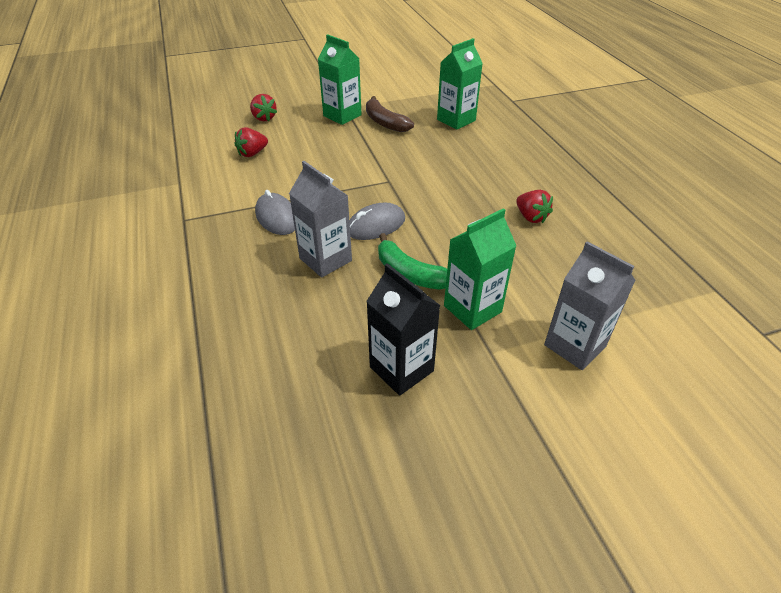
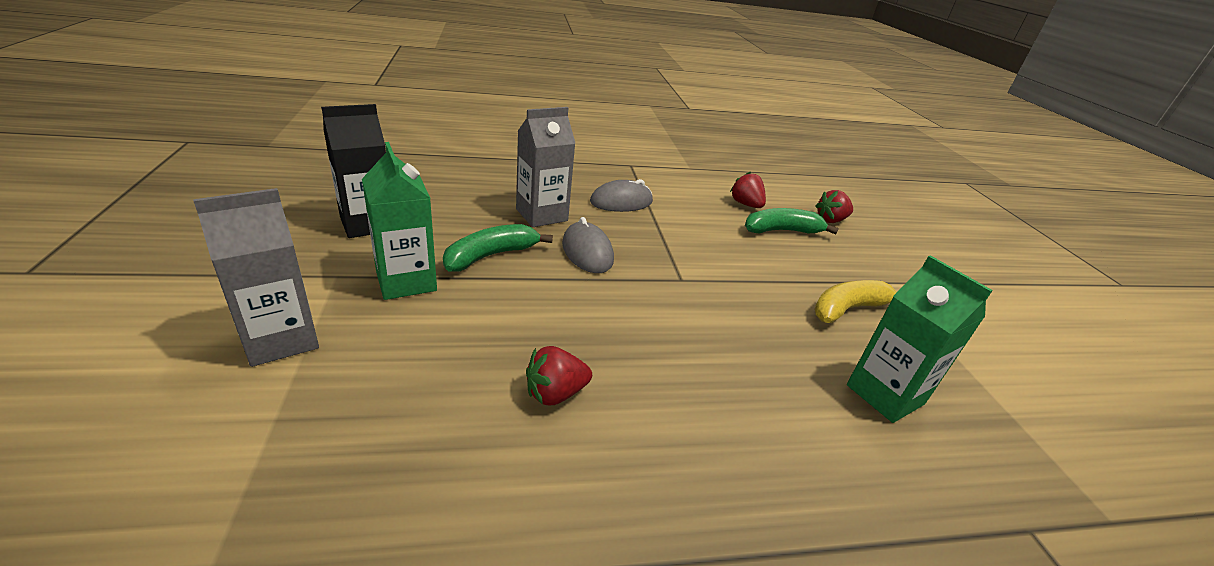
camera: 95 degrees right, 10 degrees down
green carton [318,34,362,125] -> none
brown banana [366,96,414,132] -> yellow banana [814,280,897,323]
none -> green banana [745,208,839,234]

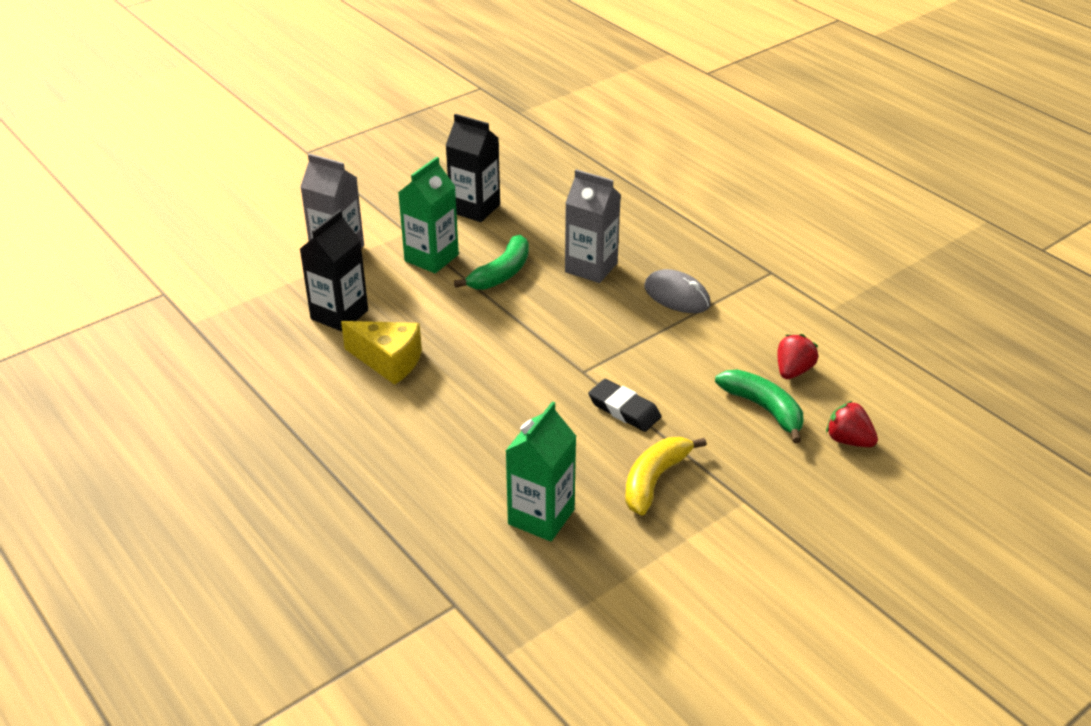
camera: 65 degrees right, 5 degrees up
green banana [443,224,553,271] -> green banana turned 105 degrees clockwise [454,235,529,290]
red strawberry [526,346,592,405] -> yellow cheese [341,321,422,385]
grey mouse [562,217,614,273] -> none
yellow banana [814,280,897,323] -> yellow banana turned 90 degrees counterclockwise [625,437,707,516]
none -> black carton [300,210,368,332]
none -> black eraser [588,379,661,432]

